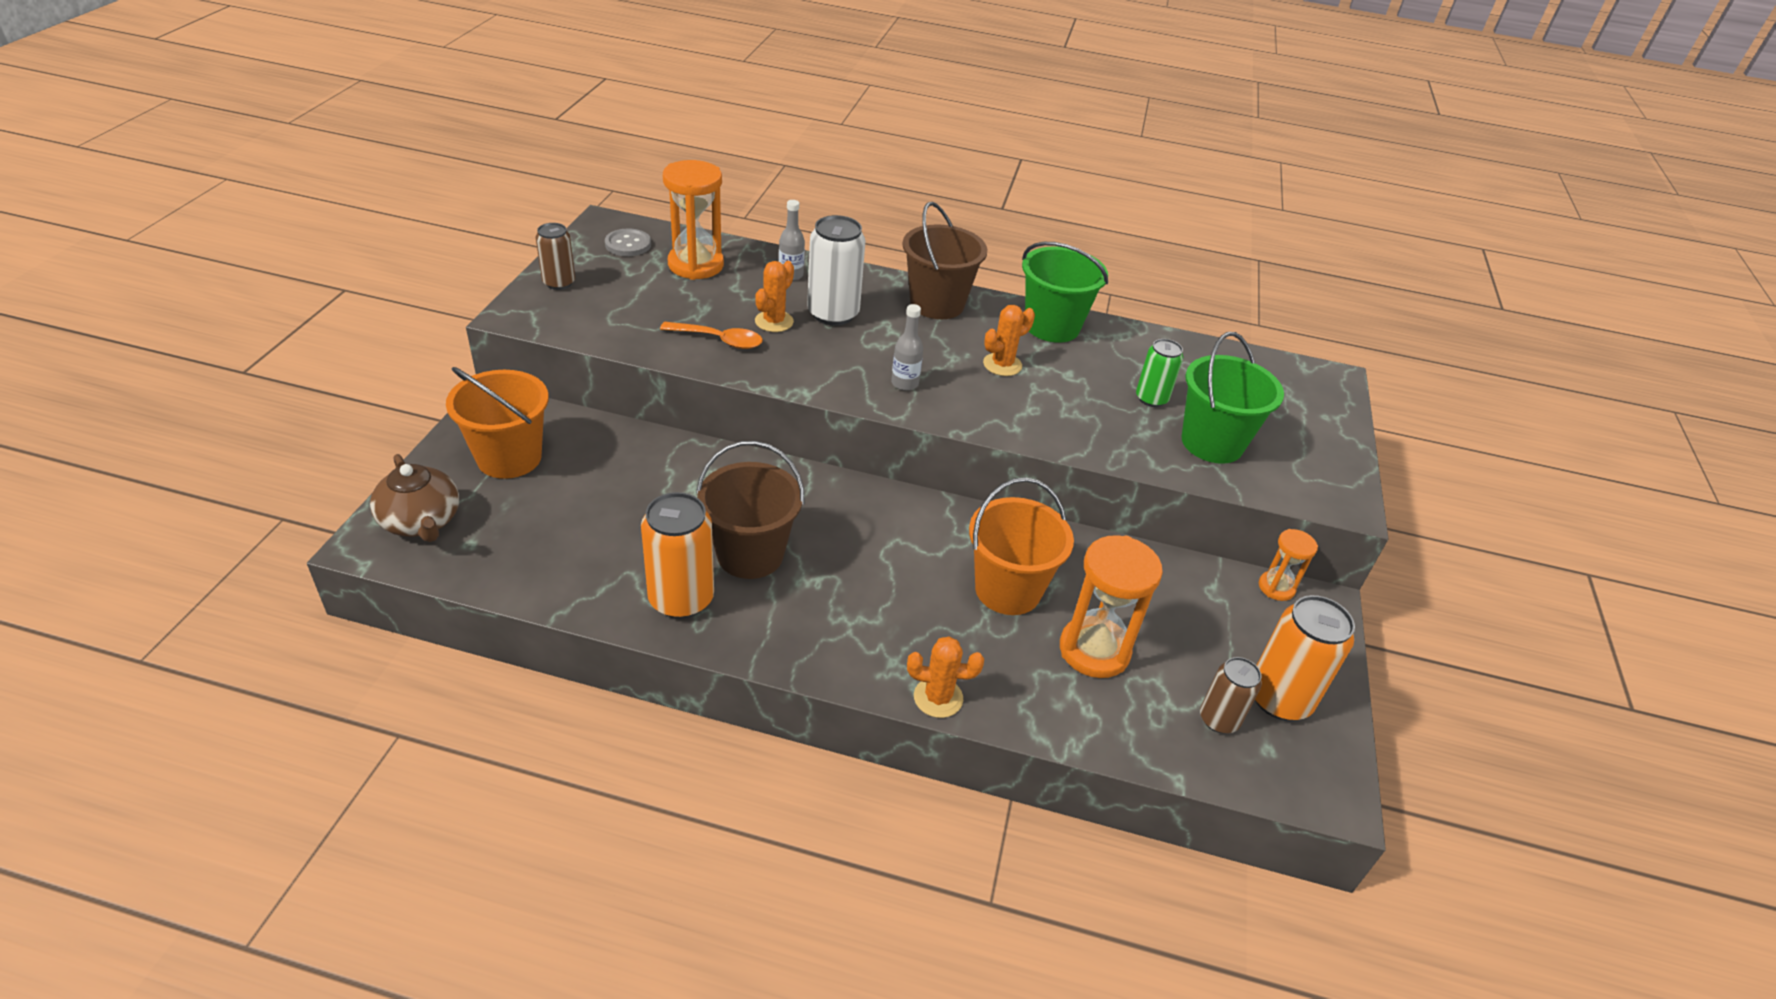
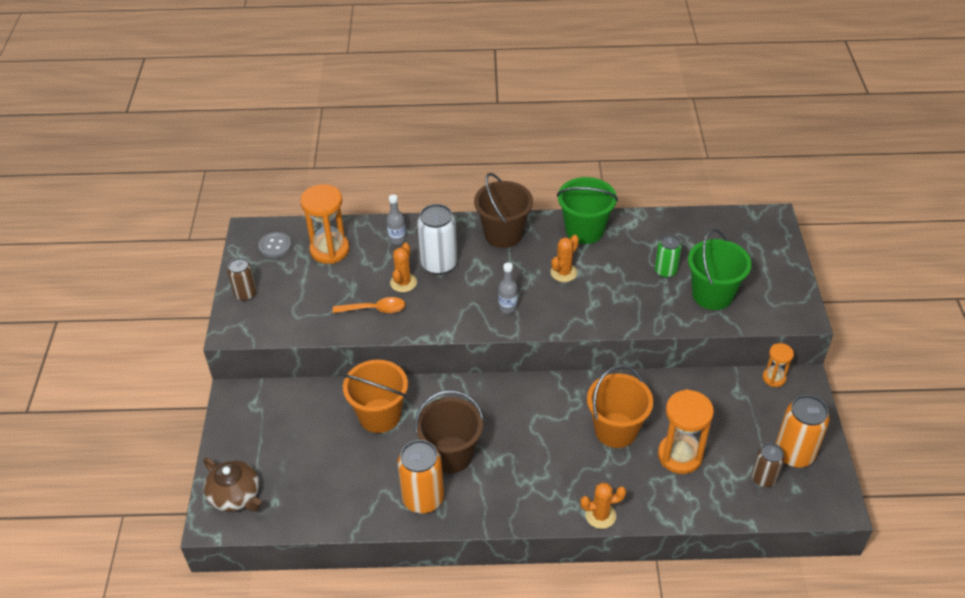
camera: 10 degrees left, 5 degrees up
orange bucket [446,367,549,479] -> orange bucket moved to [343,360,408,433]

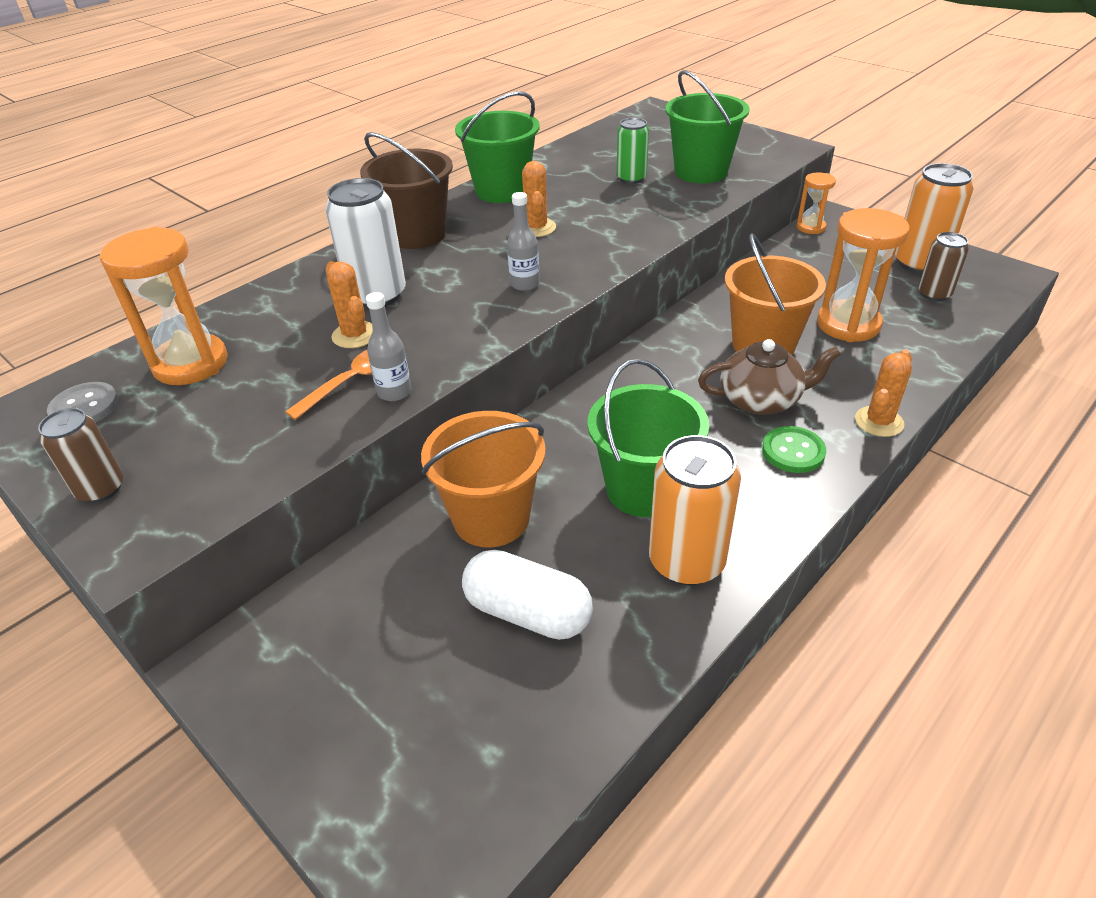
camera: 45 degrees left, 5 degrees down
brown teapot [203,458,261,512] -> brown teapot moved to [698,339,841,415]
grey bottle [386,195,406,244] -> grey bottle moved to [366,292,412,401]
brown bucket [415,390,484,473] -> green bucket [587,358,709,517]
none -> white capsule [462,550,593,640]
none -> green button [762,426,826,473]

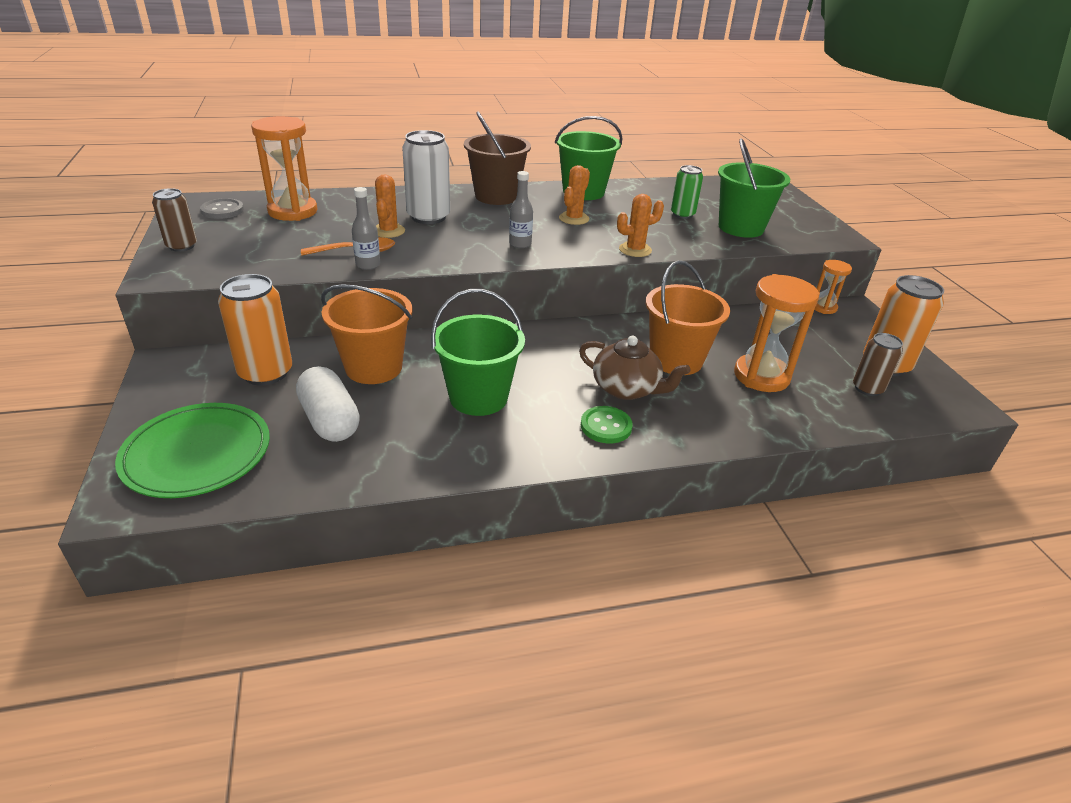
camera: 30 degrees right, 5 degrees down
orange can [649,435,741,585] -> orange can moved to [218,274,292,386]
orange cactus [855,350,912,437] -> orange cactus moved to [617,194,664,257]
none -> green plate [115,403,270,498]

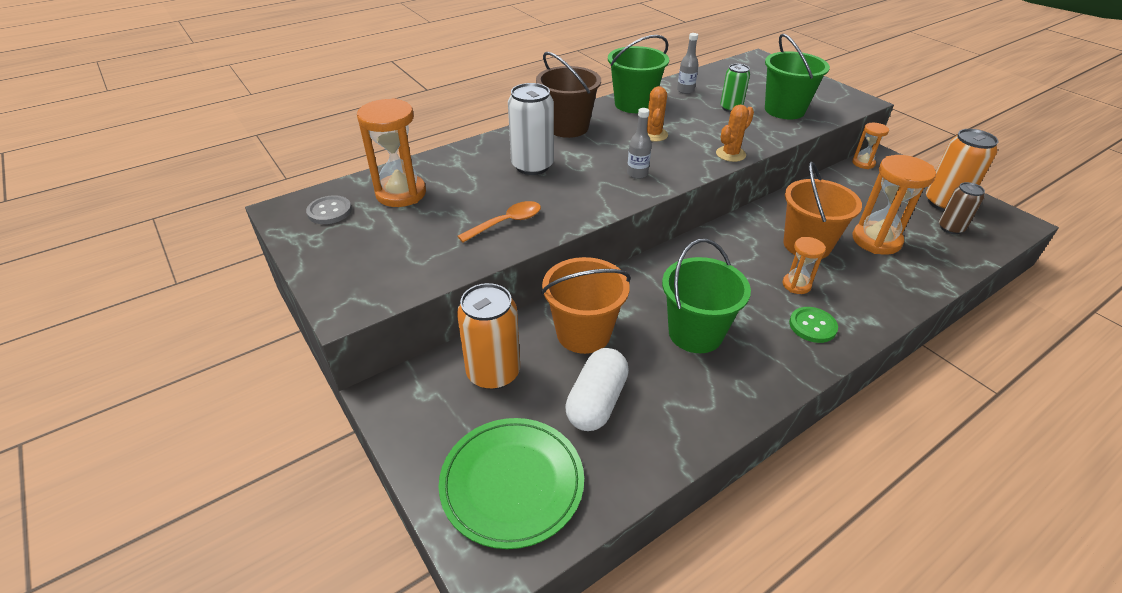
camera: 20 degrees left, 5 degrees up
brown can [152,188,197,252] -> none
white capsule [296,366,360,442] -> white capsule turned 75 degrees clockwise [565,348,629,431]
grey bottle [352,187,380,270] -> grey bottle moved to [677,33,698,94]
orange cactus [375,175,405,238] -> none
brown teapot [579,336,690,400] -> orange hourglass [782,237,826,294]

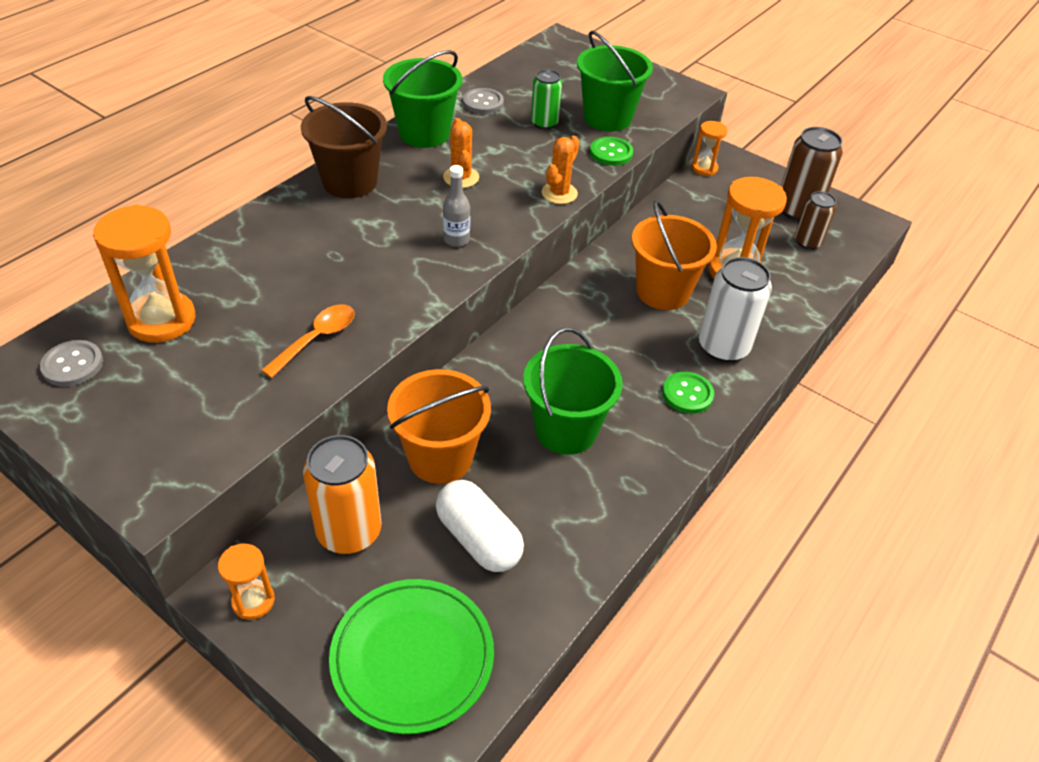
camera: 20 degrees left, 5 degrees up
white can [508,83,554,175] -> white can moved to [699,257,772,362]
white capsule [565,348,629,431] -> white capsule turned 45 degrees counterclockwise [436,480,524,572]
grey bottle [677,33,698,94] -> grey button [463,88,504,114]
orange hourglass [782,237,826,294] -> orange hourglass moved to [218,544,275,620]
orange can [926,129,998,211] -> brown can [781,127,843,221]
none -> green button [590,137,633,166]

